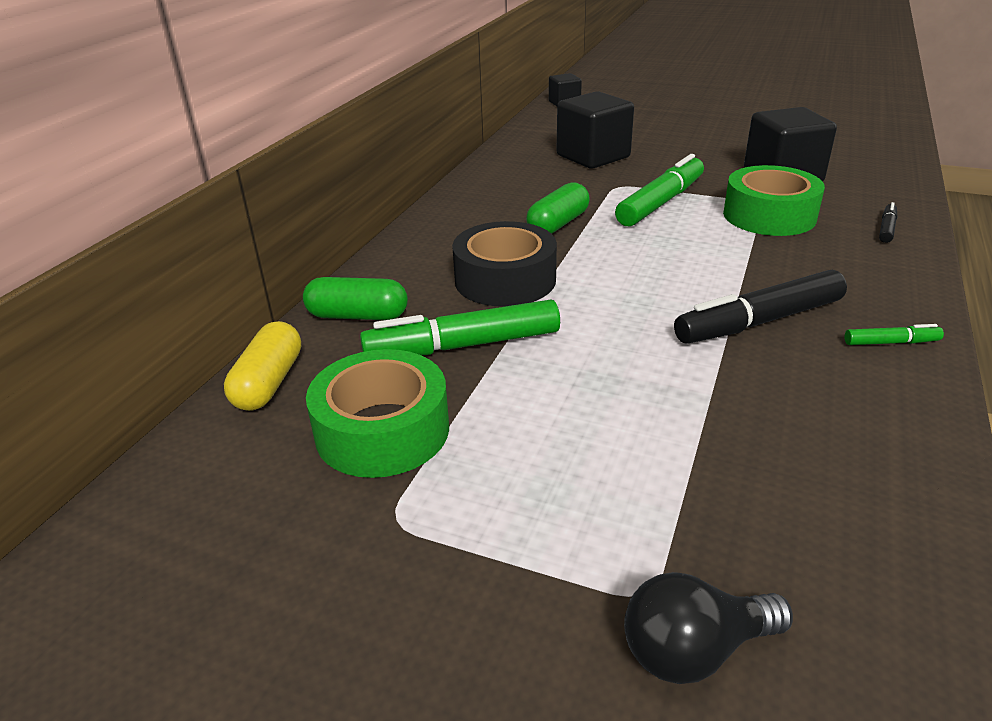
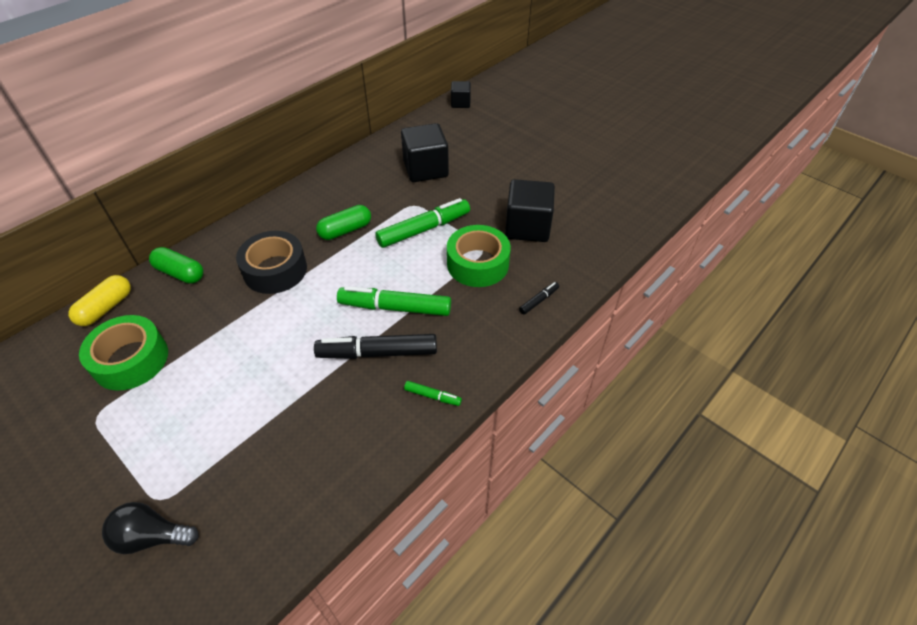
camera: 20 degrees right, 15 degrees up
green marker [360,300,560,355] -> green marker moved to [337,286,451,316]

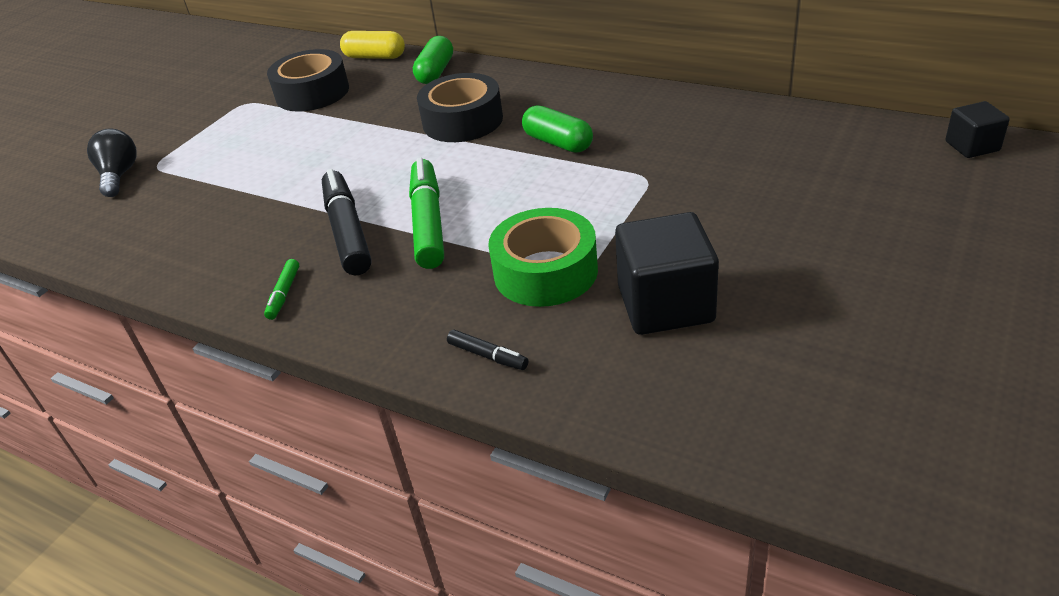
camera: 80 degrees right, 10 degrees down
green tape [79,315,168,391] -> black tape [267,49,349,111]
green marker [375,198,470,248] -> none
black cube [401,123,449,182] -> none

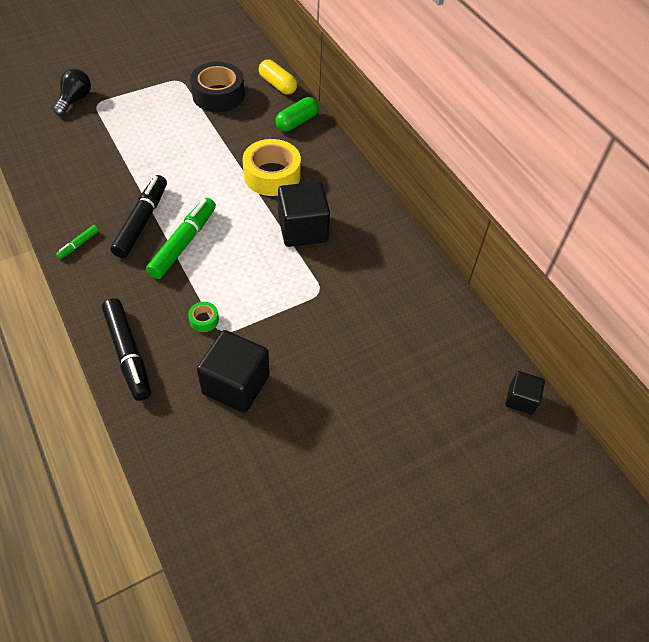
camera: 25 degrees right, 15 degrees up
black tape [417,73,503,142] -> yellow tape [242,139,301,196]
black marker [447,330,529,370] -> black marker [102,298,151,401], size x2.16
green tape [488,208,598,307] -> green tape [188,302,219,332], size x0.44
green capsule [522,105,593,153] -> black cube [278,182,330,247]

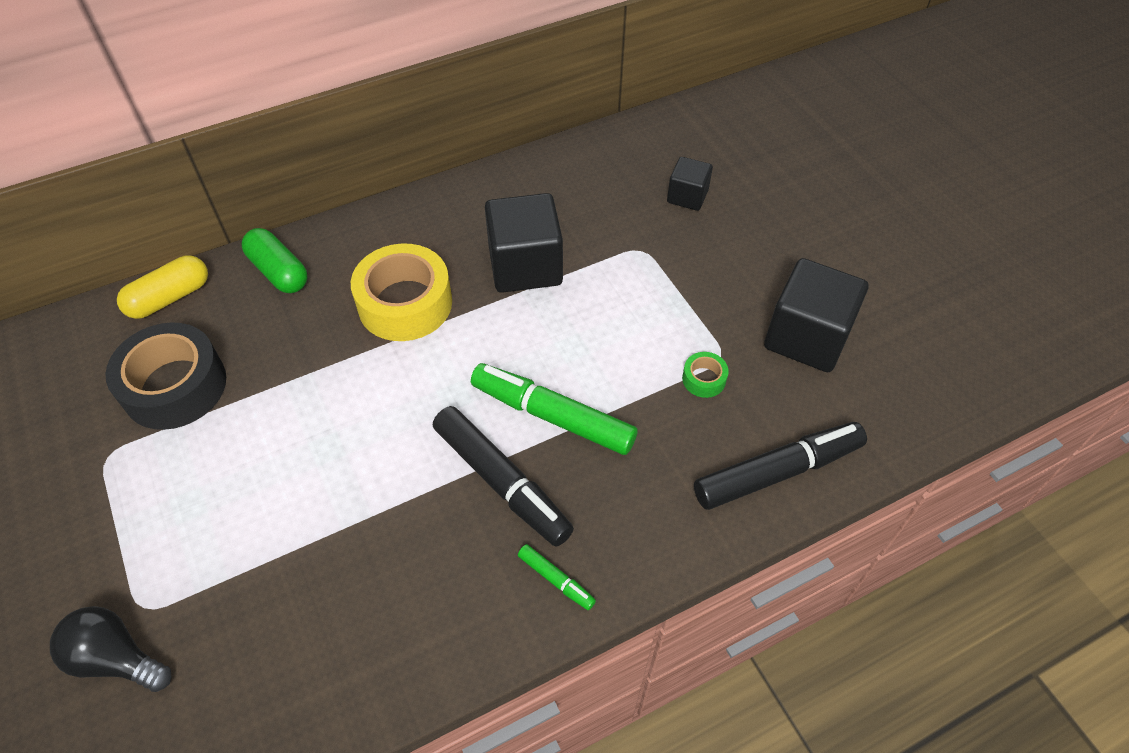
camera: 85 degrees left, 0 degrees up
black marker [111,175,167,258] -> black marker turned 150 degrees counterclockwise [433,406,574,547]
black cube [505,371,545,415] -> black cube moved to [667,157,713,211]

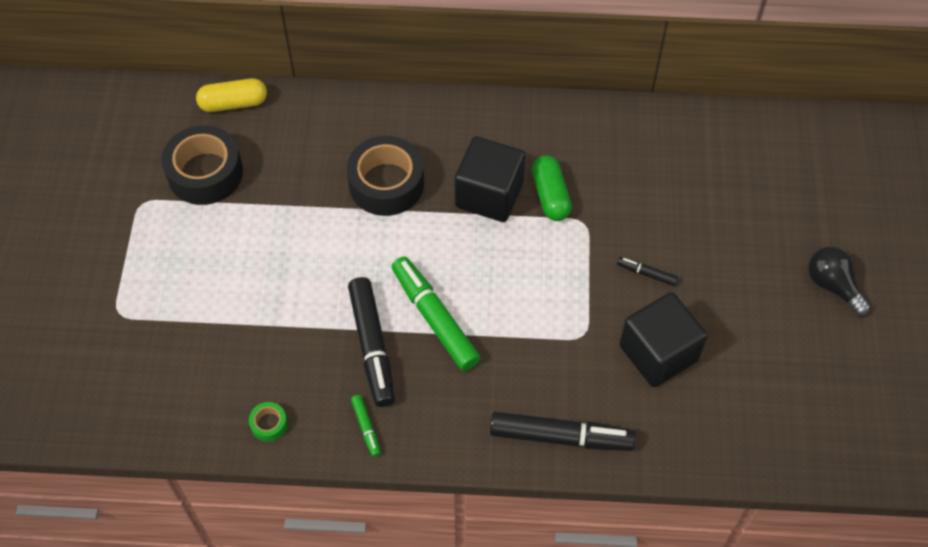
camera: 30 degrees right, 5 degrees up
black light bulb [50,606,172,692] -> black light bulb moved to [808,246,871,316]
green capsule [242,228,308,293] -> green capsule moved to [532,156,572,221]
yellow tape [351,243,452,341] -> black tape [347,136,424,216]
black cube [667,157,713,211] -> none
green tape [682,352,729,398] -> green tape moved to [249,402,288,442]
none -> black marker [617,257,678,286]

